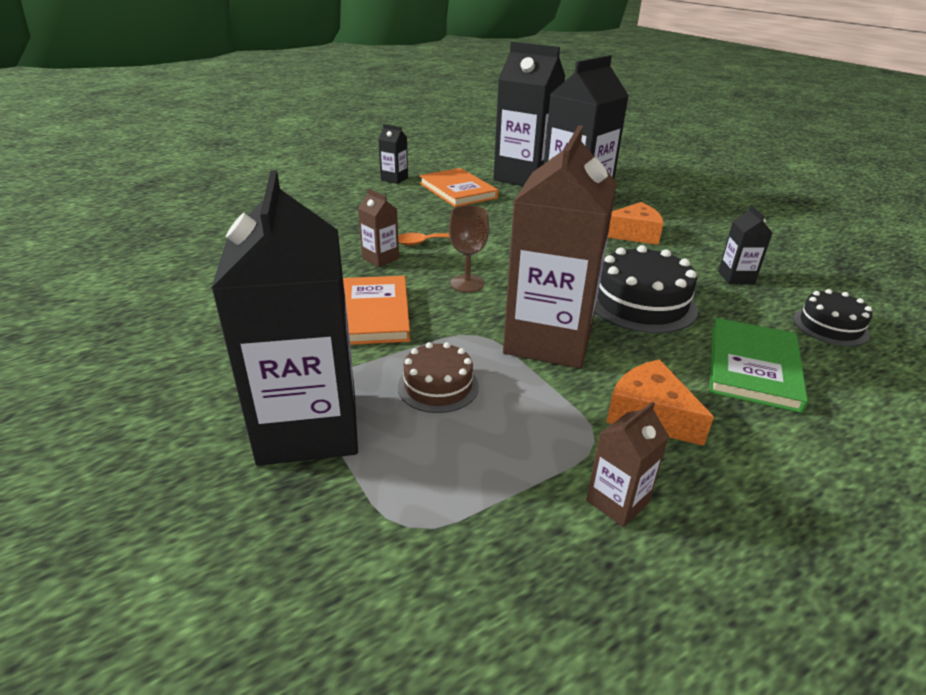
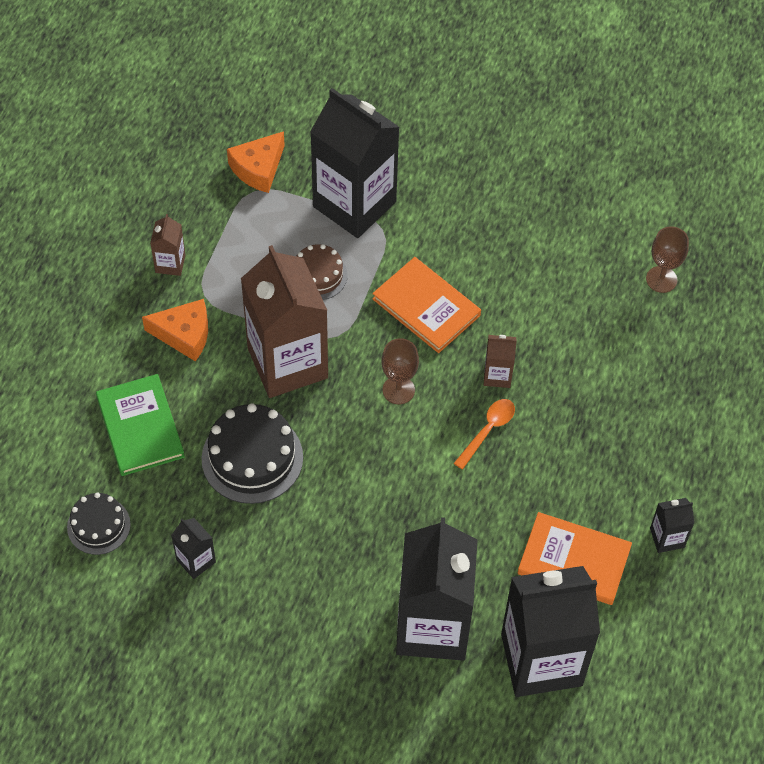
camera: 140 degrees right, 25 degrees up
orange cheese [608,202,664,245] -> orange cheese moved to [227,131,285,193]
none -> brown goblet [646,226,689,293]

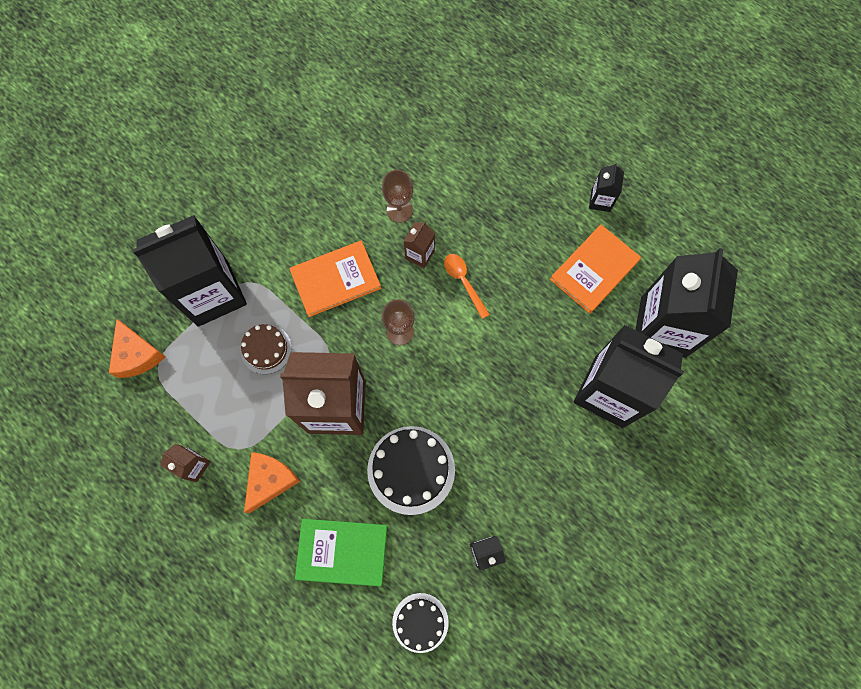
camera: 65 degrees left, 15 degrees up
brown goblet [646,226,689,293] -> brown goblet moved to [382,170,413,223]

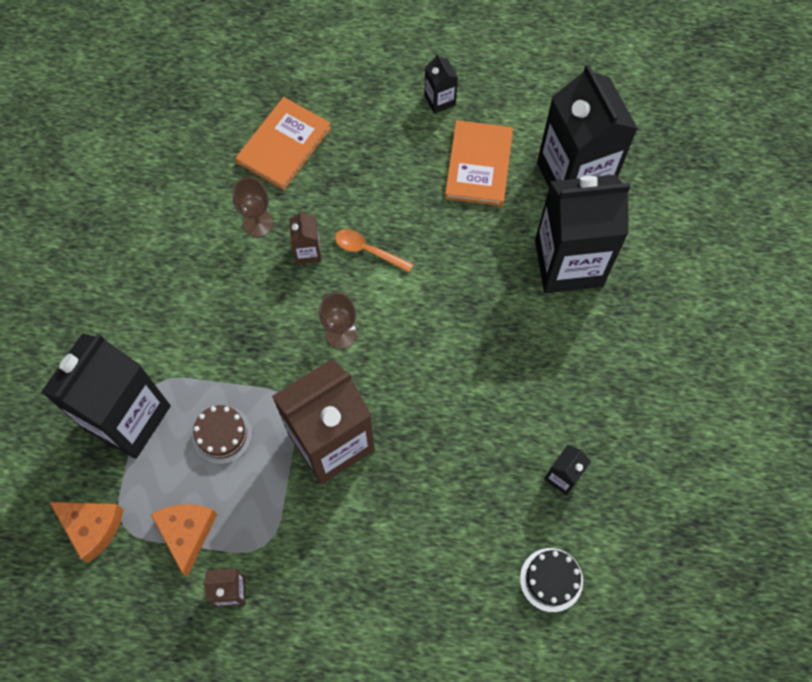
camera: 35 degrees left, 5 degrees down
orange cheese [244,452,301,513] -> orange cheese moved to [151,504,218,577]
orange book [289,241,381,317] -> orange book moved to [235,97,331,190]
green book [295,519,387,587] -> none
black cake [367,426,455,515] -> none

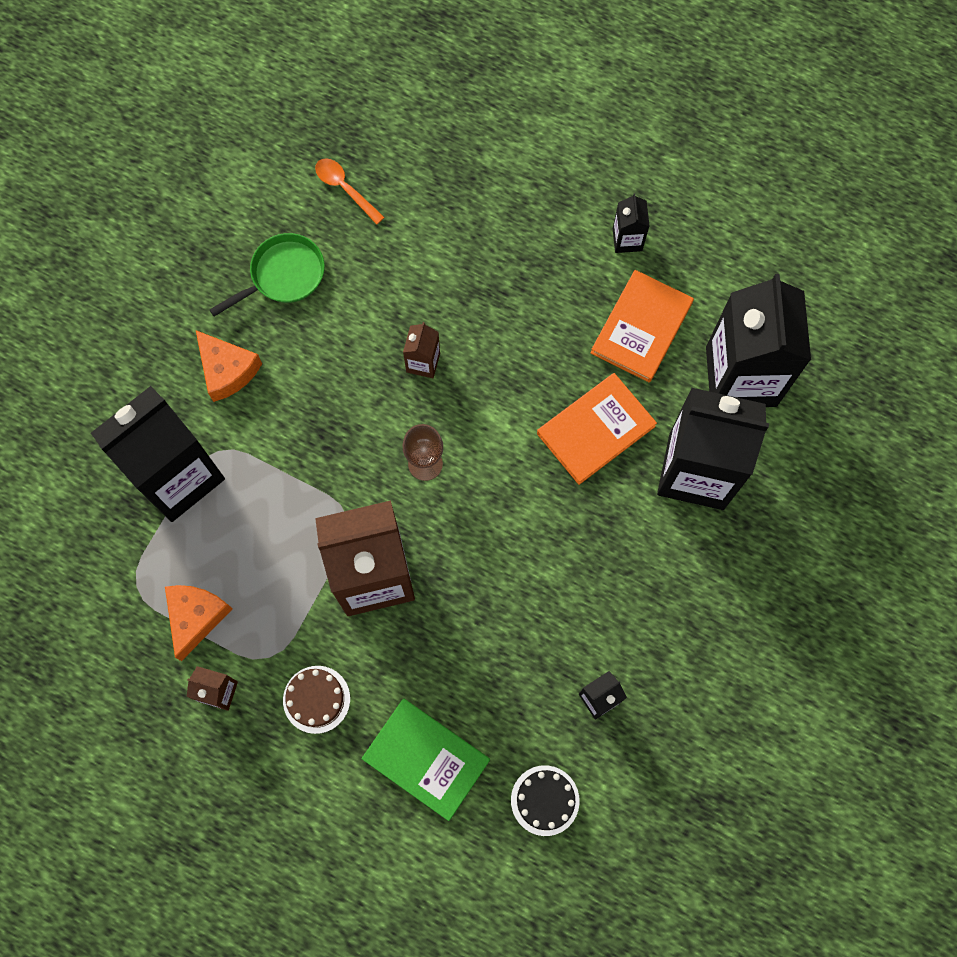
camera: 20 degrees right, 5 degrees up
orange cheese [50,502,124,563] -> orange cheese moved to [196,330,262,402]
brown cake [192,405,252,464] -> brown cake moved to [283,666,350,734]
brown goblet [232,177,273,237] -> none
orange book [235,97,331,190] -> orange book moved to [537,373,657,485]
orange spoon [335,229,413,272] -> orange spoon moved to [315,158,385,225]
none -> green pan [209,233,325,316]
none -> green book [361,699,490,821]

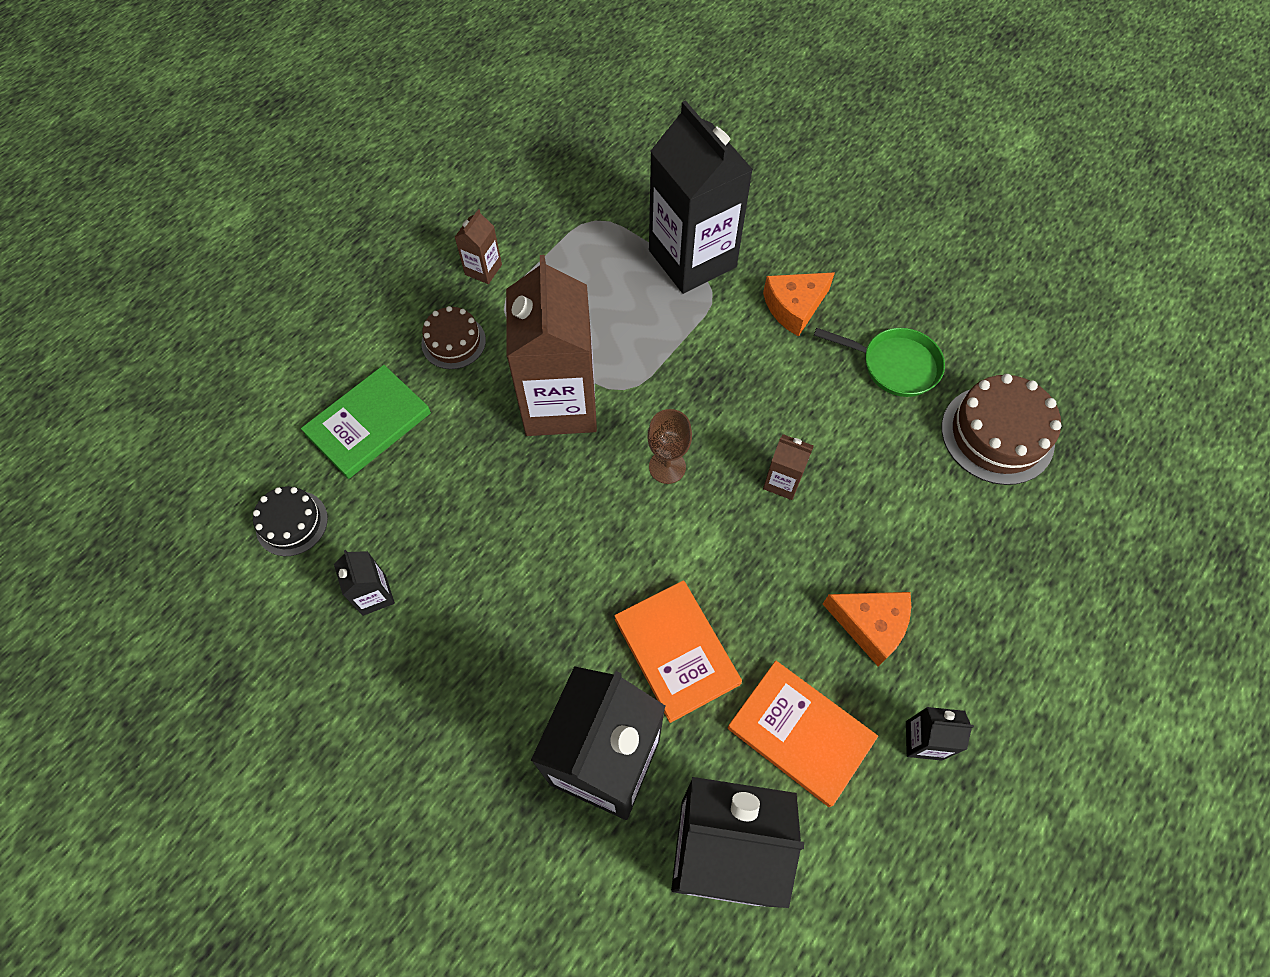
camera: 100 degrees right, 10 degrees down
orange cheese [165,585,233,661] -> orange cheese moved to [823,592,911,666]
green pan [209,233,325,316] -> green pan turned 45 degrees counterclockwise [814,328,945,397]
orange spoon [315,158,385,225] -> brown cake [942,374,1061,485]

